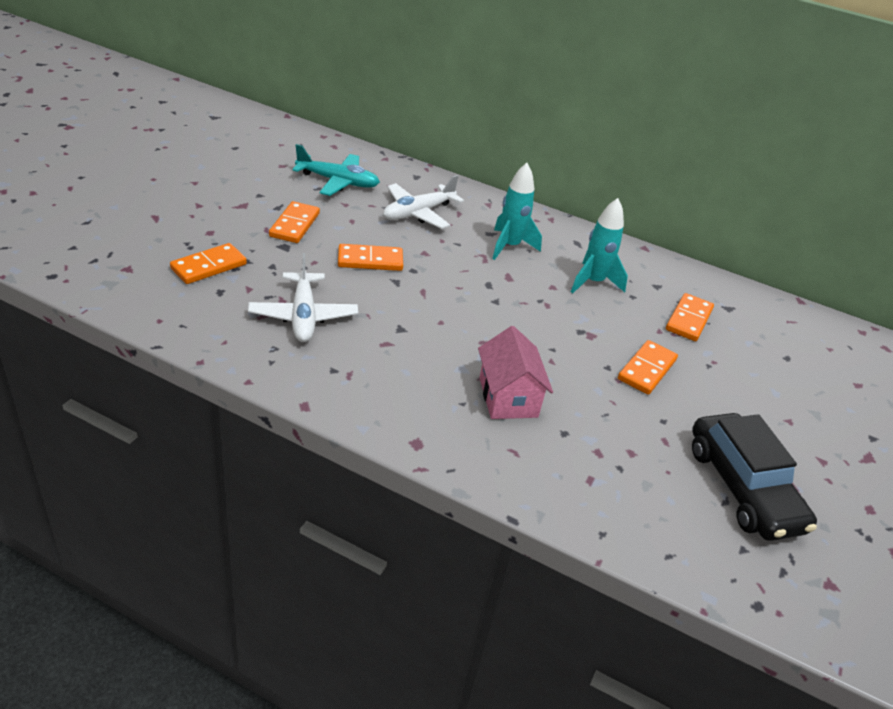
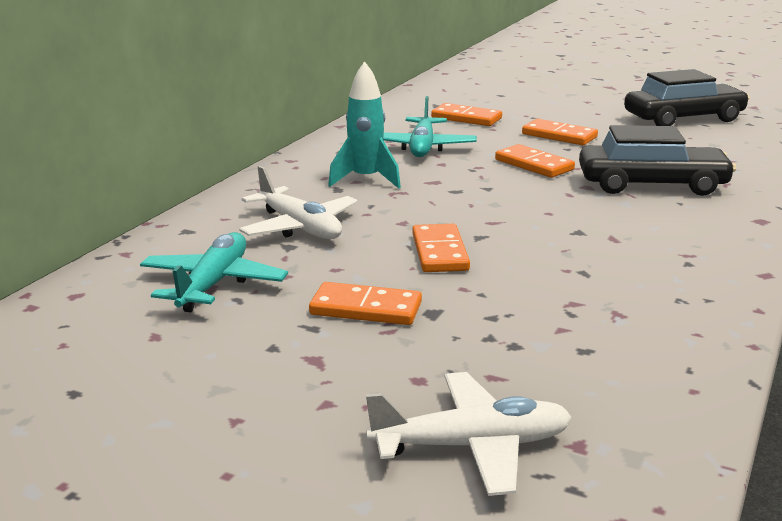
camera: 85 degrees left, 15 degrees down
orange domino [170,243,247,284] -> orange domino moved to [495,144,575,178]
white plane [248,253,358,342] -> white plane moved to [366,372,572,496]
pink house [478,326,553,419] -> black car [579,125,736,196]
turquoise rocket [571,198,628,293] -> turquoise plane [383,96,477,157]

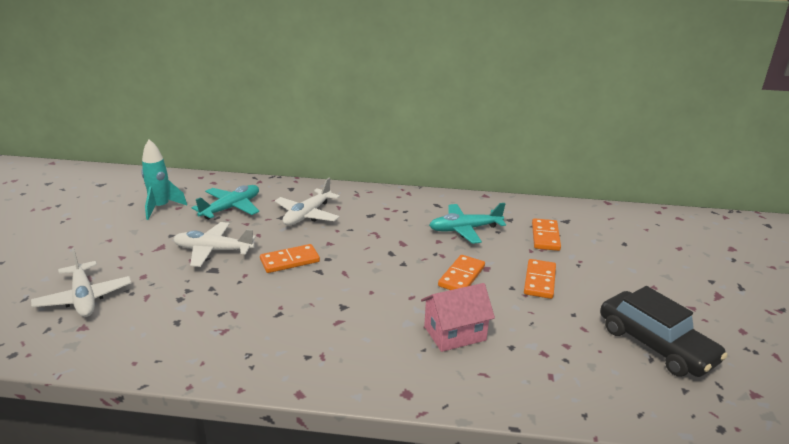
camera: 70 degrees right, 5 degrees up
turquoise plane [140,232,288,312] -> turquoise plane turned 45 degrees counterclockwise [192,185,259,220]
orange domino [309,282,422,325] -> white plane [173,222,256,267]
turquoise rocket [328,61,401,188] -> turquoise rocket moved to [141,139,187,220]
black car [579,125,736,196] -> pink house [421,283,495,352]

